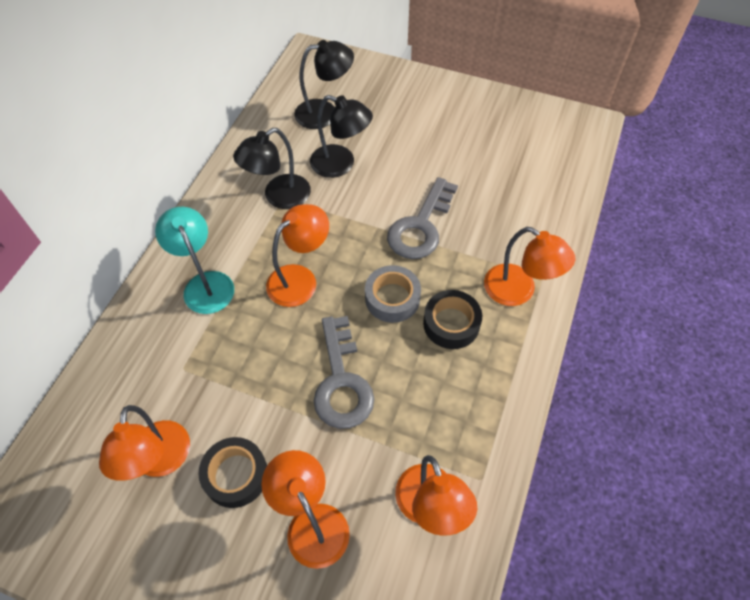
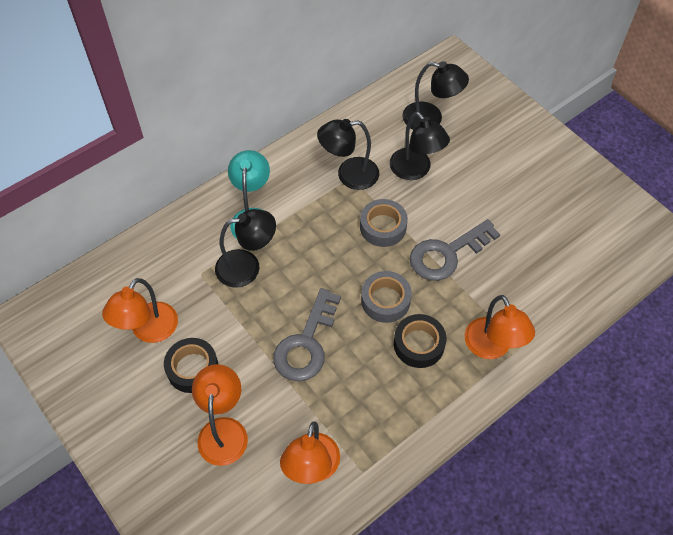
camera: 30 degrees right, 0 degrees up
orange lamp [266,204,329,307] -> none
none -> black lamp [215,209,276,288]
none -> grey tape [360,199,408,247]

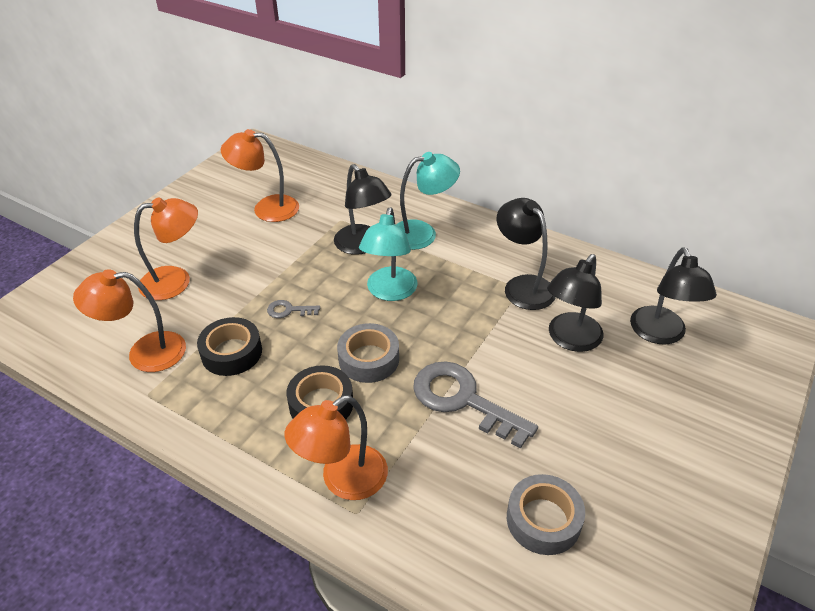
camera: 70 degrees right, 15 degrees down
black tape [164,338,218,393] -> black tape moved to [197,317,262,376]
grey key [273,288,341,381] -> grey key [267,300,320,318], size x0.45
grey tape [360,199,408,247] -> grey tape moved to [507,474,585,555]
none -> turquoise lamp [359,207,418,301]

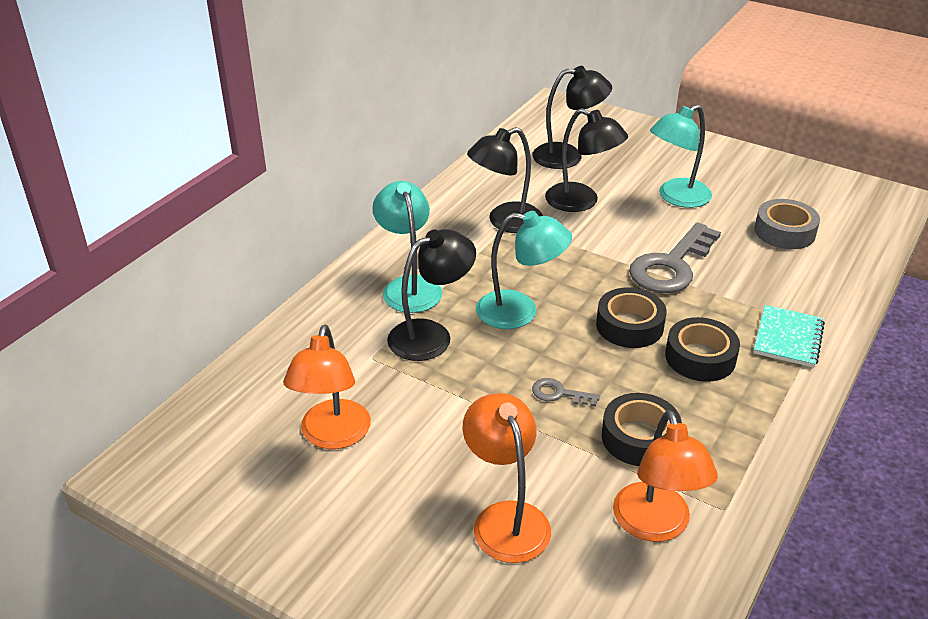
camera: 90 degrees left, 5 degrees down
grey key [267,300,320,318] -> grey key turned 105 degrees clockwise [532,378,600,407]
orange lamp [284,395,388,500] -> turquoise notebook [753,305,825,368]
grey tape [337,323,399,383] -> black tape [596,287,666,348]
none -> turquoise lamp [650,104,712,208]

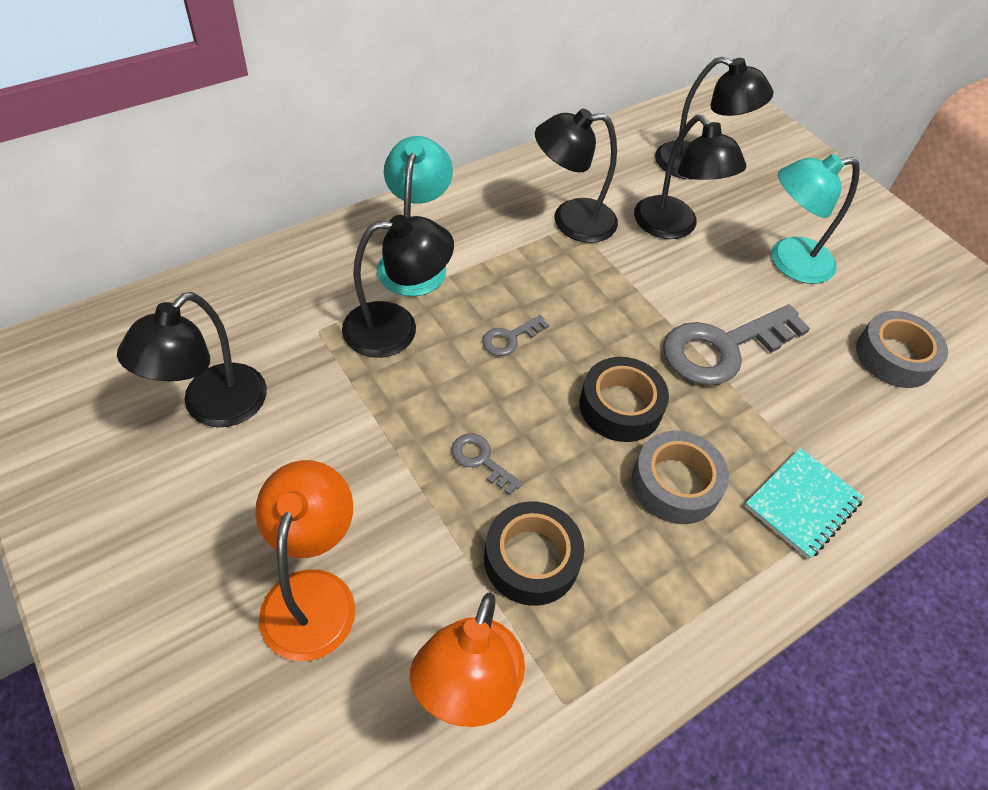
camera: 20 degrees right, 15 degrees up
orange lamp [283,325,371,449] -> black lamp [117,292,267,427]
turquoise lamp [476,211,572,329] -> grey key [482,315,549,356]
black tape [665,317,740,382] -> grey tape [632,431,729,524]

